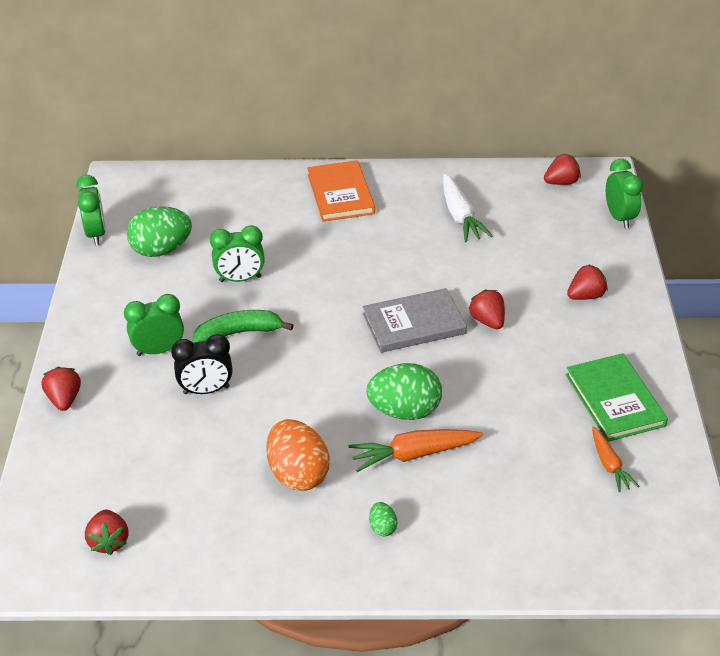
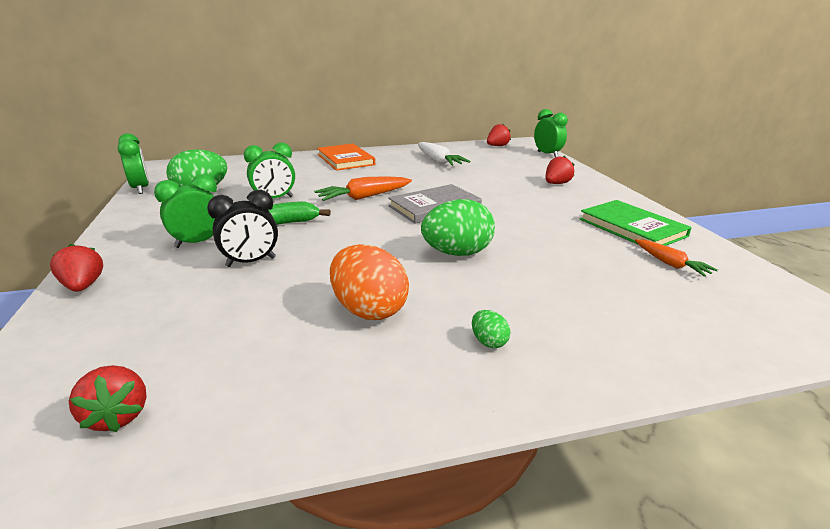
camera: 15 degrees left, 15 degrees down
orange carrot [348,429,483,472] -> orange carrot moved to [314,176,412,201]
red strawberry [468,290,505,329] -> none

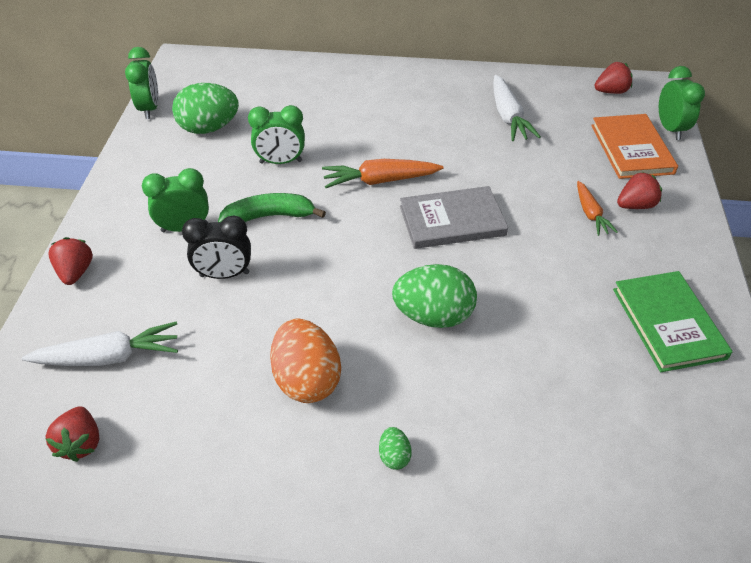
camera: 20 degrees right, 20 degrees up
orange book [317,144,375,171] -> orange book moved to [591,114,678,179]
orange carrot [635,239,718,277] -> orange carrot moved to [577,181,618,236]
none -> white carrot [22,322,178,366]

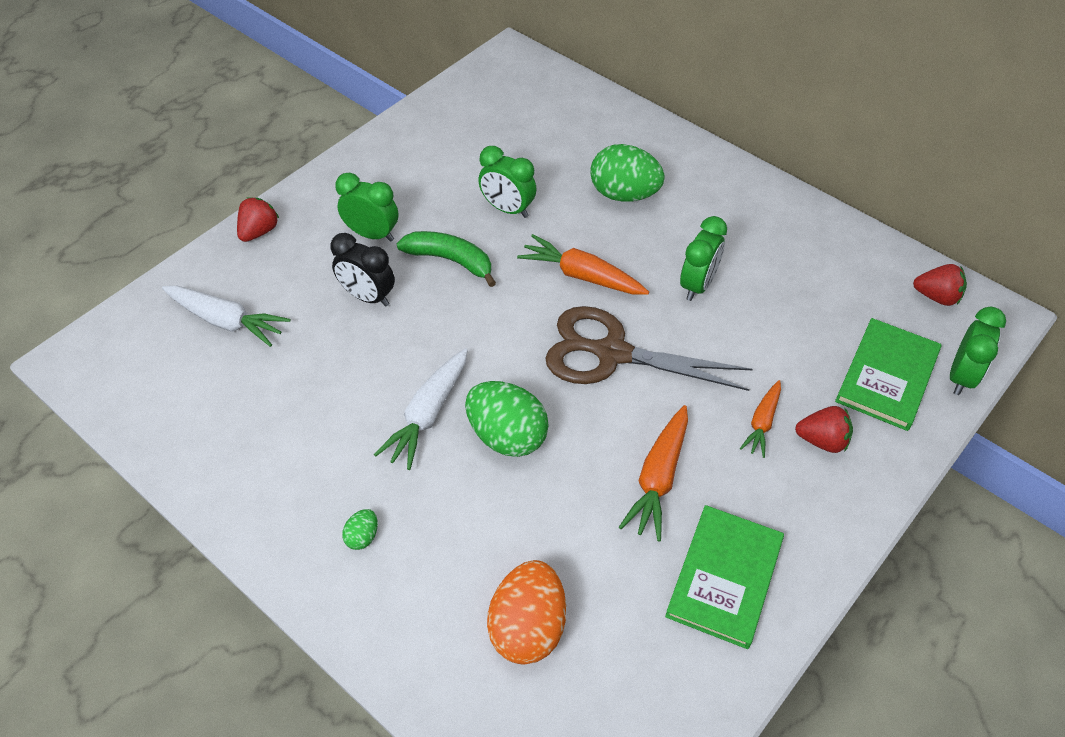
camera: 35 degrees right, 5 degrees up
red strawberry [46,406,100,462] -> none
green clock [125,47,159,119] -> green clock moved to [680,216,727,301]
green egg [172,83,239,134] -> green egg moved to [590,144,665,201]
orange egg [270,319,341,403] -> orange egg moved to [487,560,566,664]
grey book [400,186,508,249] -> brown scissors [545,306,753,391]
white carrot [493,75,541,141] -> white carrot moved to [374,348,468,470]
orange book [591,114,678,179] -> green book [835,318,941,431]
none -> orange carrot [619,405,688,541]

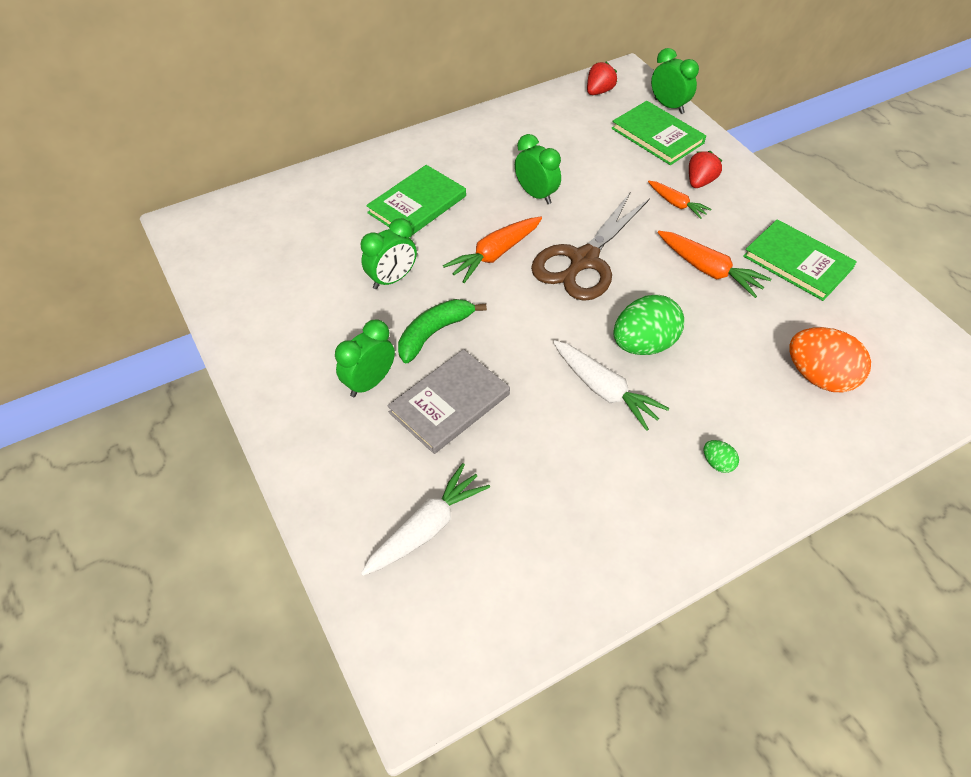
camera: 70 degrees left, 0 degrees up
red strawberry [237,197,279,242] -> none
black clock [330,233,395,307] -> grey book [388,349,510,454]
green egg [590,144,665,201] -> green book [366,165,466,235]

